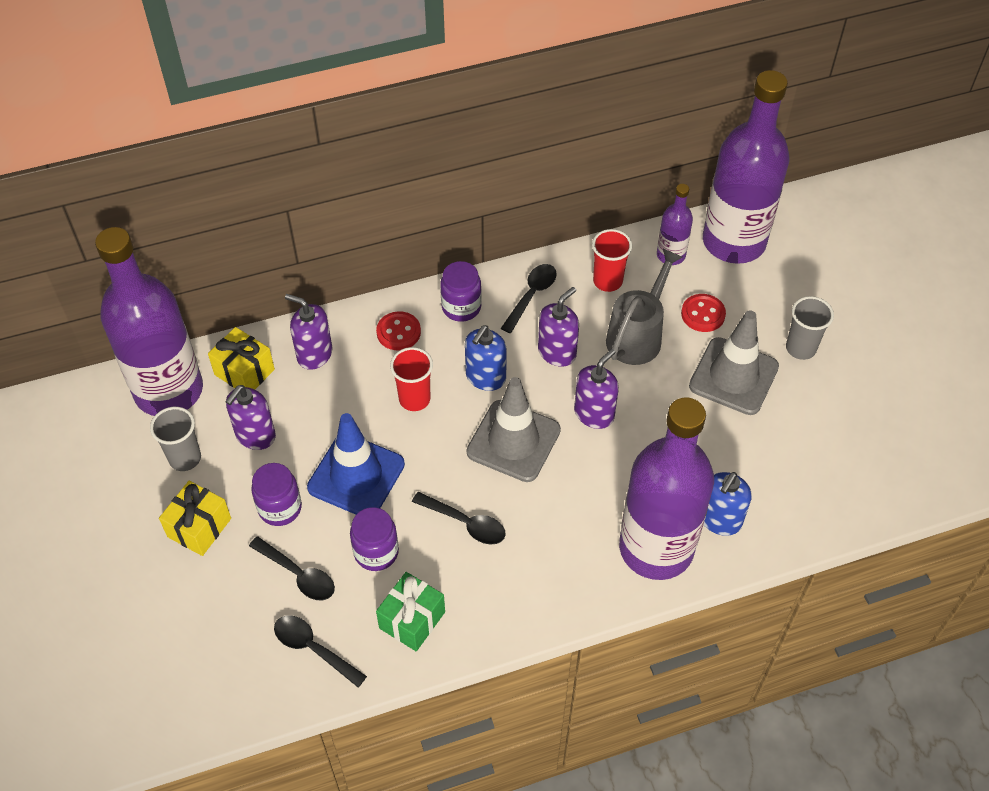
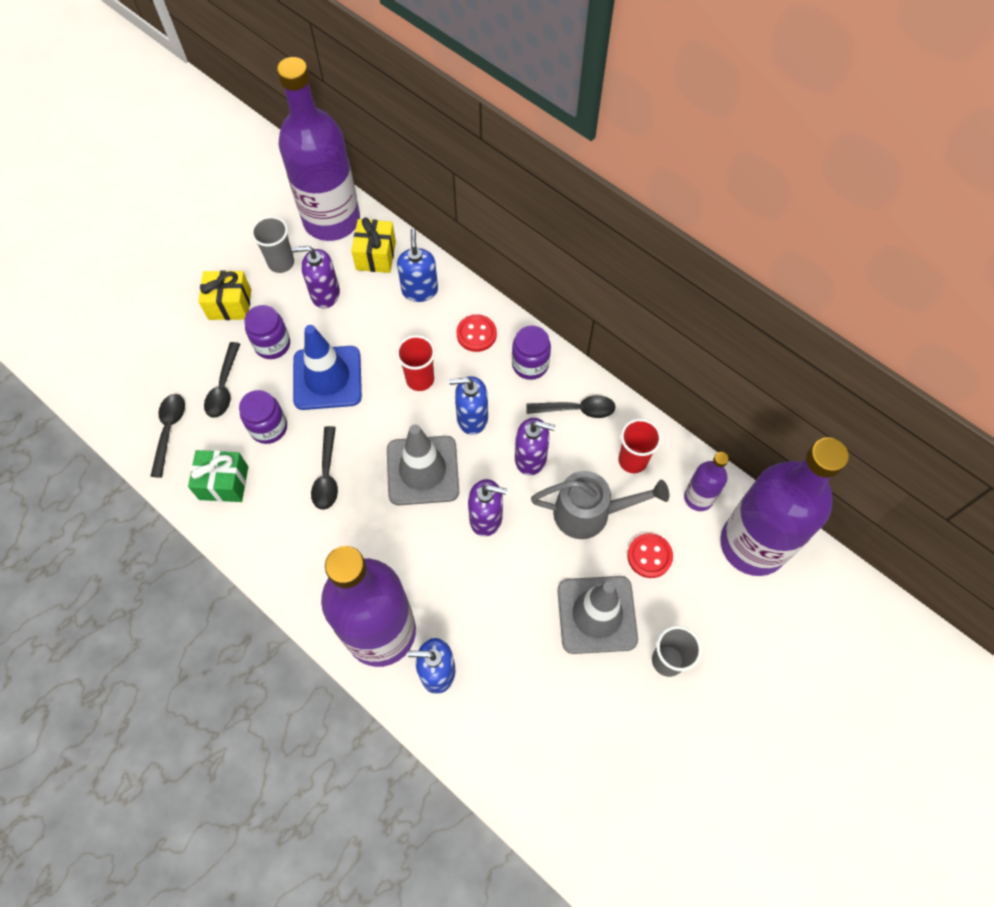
camera: 60 degrees right, 10 degrees up
purple soap dispenser [285,294,333,370] -> blue soap dispenser [397,229,438,302]

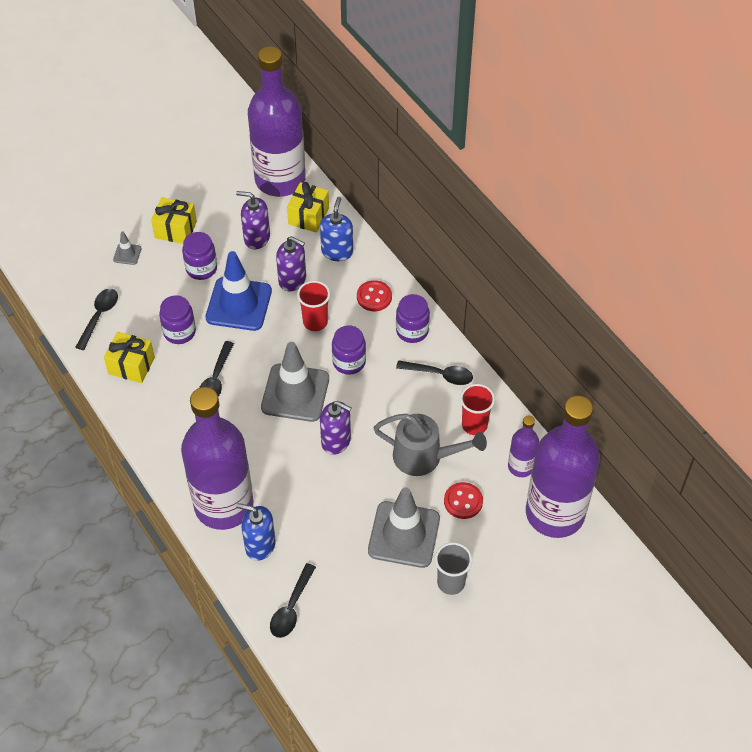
camera: 15 degrees right, 10 degrees down
green gift [188,450,248,502] -> yellow gift [104,332,155,383]
black spoon [204,342,240,418] -> black spoon moved to [270,563,316,638]
grey cup [251,216,294,273] -> none
blue soap dispenser [449,376,488,435] -> purple jar [332,325,366,375]
purple soap dispenser [515,418,555,476] -> purple soap dispenser moved to [276,236,306,291]
none -> grey traffic cone [113,232,141,265]

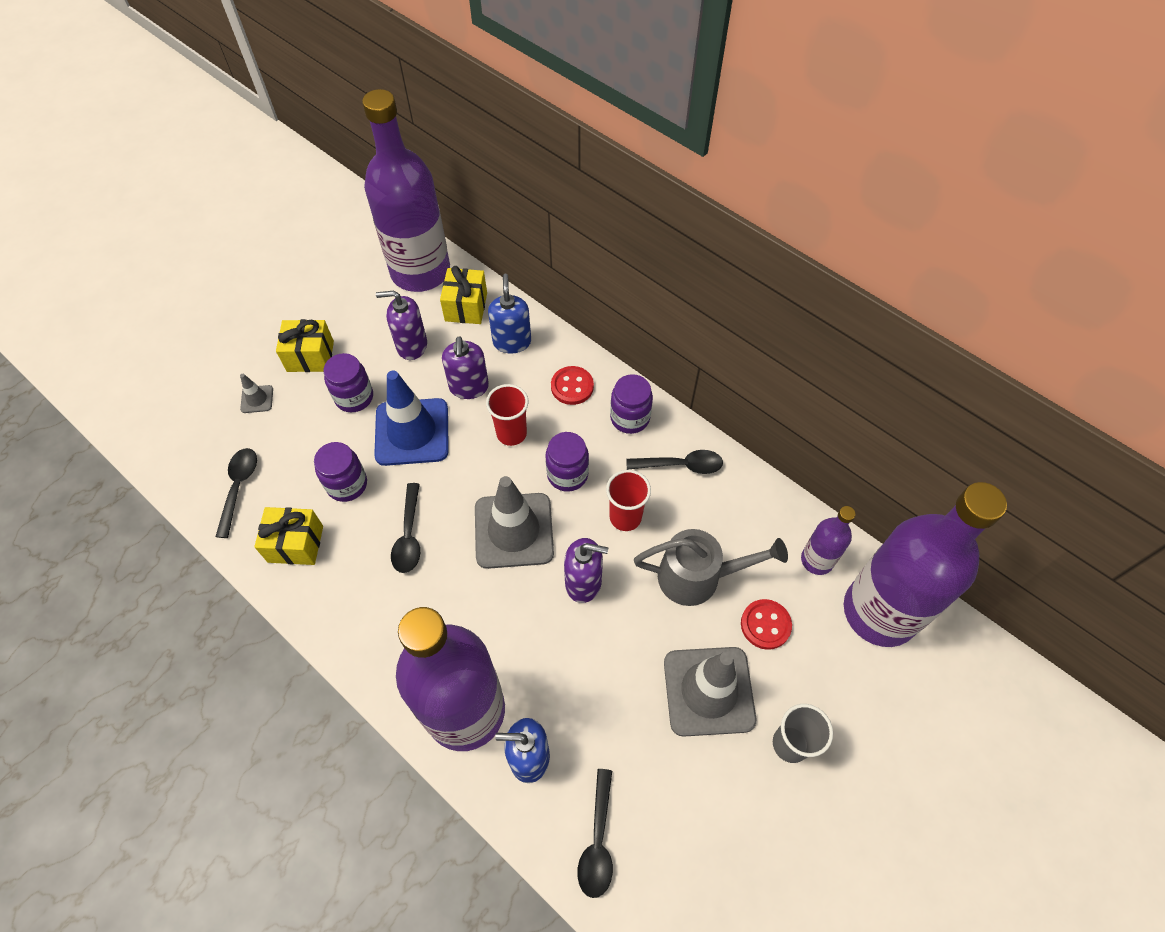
camera: 15 degrees left, 5 degrees up
purple soap dispenser [276,236,306,291] -> purple soap dispenser turned 75 degrees clockwise [442,336,489,399]
red cup [460,384,495,435] -> red cup moved to [606,470,651,531]

